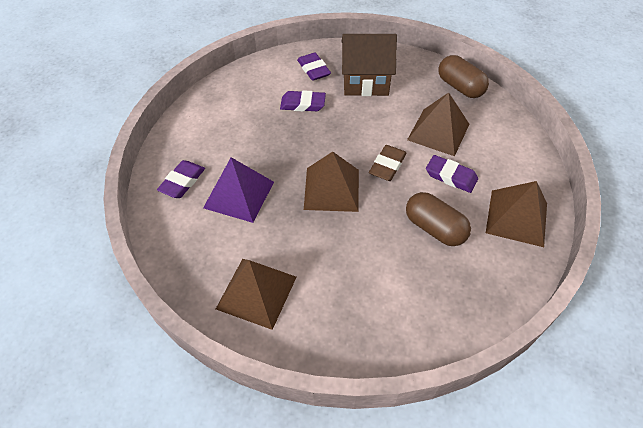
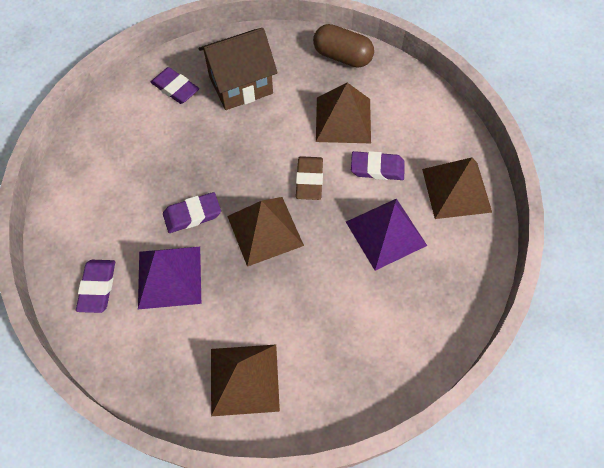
camera: 25 degrees left, 10 degrees up
purple eraser [280,90,326,111] -> purple eraser moved to [163,192,221,233]
brown capsule [406,192,471,246] -> purple pyramid [346,198,427,271]

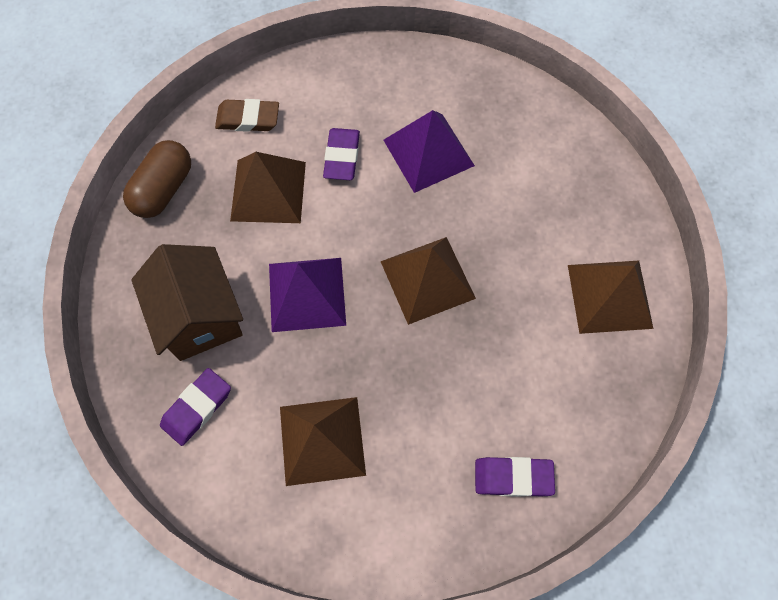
camera: 90 degrees left, 5 degrees up
purple pyramid [138,247,201,309] -> purple pyramid moved to [269,258,346,332]
purple eraser [163,192,221,233] -> none
brown eraser [296,156,323,200] -> brown eraser moved to [215,99,279,132]
brown pyramid [422,157,492,219] -> brown pyramid moved to [280,397,366,486]

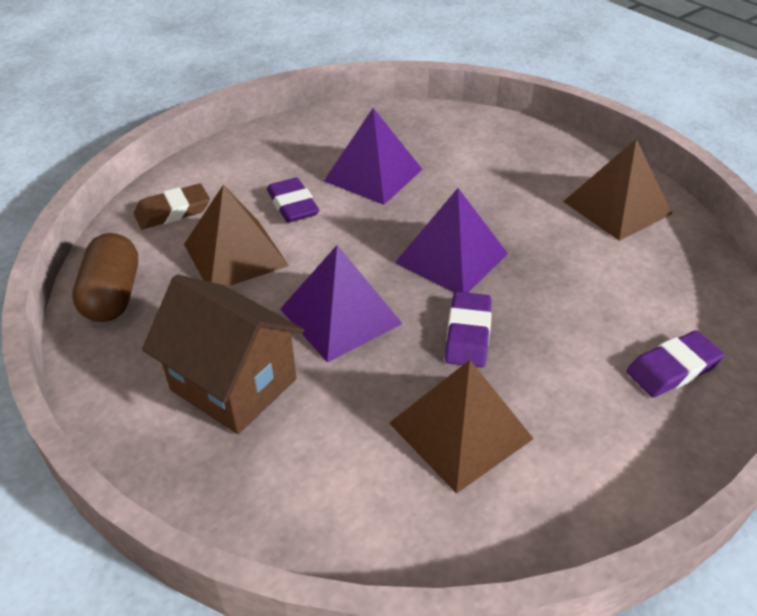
camera: 30 degrees left, 25 degrees down
purple eraser [160,368,231,446] -> purple eraser moved to [445,292,492,368]
brown pyramid [380,237,476,325] -> purple pyramid [395,188,508,293]

